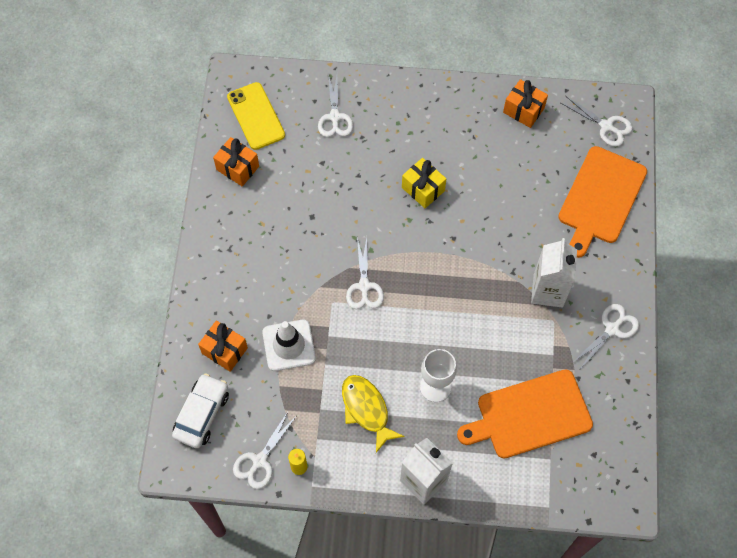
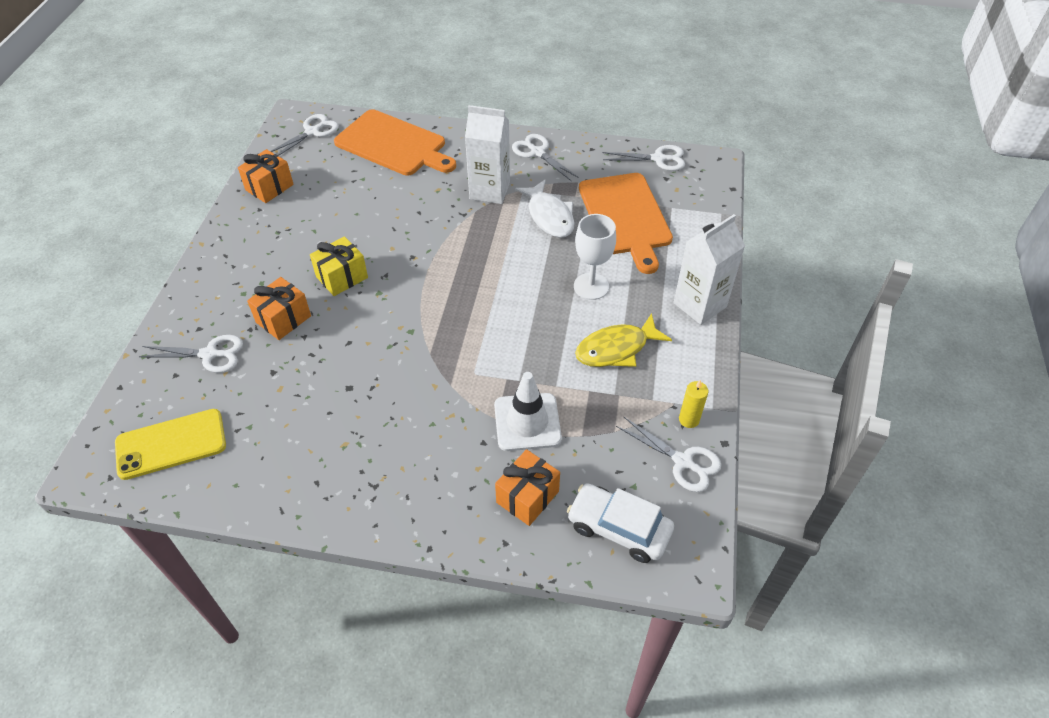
camera: 85 degrees left, 15 degrees down
orange gift [213,137,259,186] -> orange gift moved to [247,277,311,340]
white scissors [346,237,384,309] -> white scissors moved to [603,145,685,171]
none -> white fish [515,180,575,238]

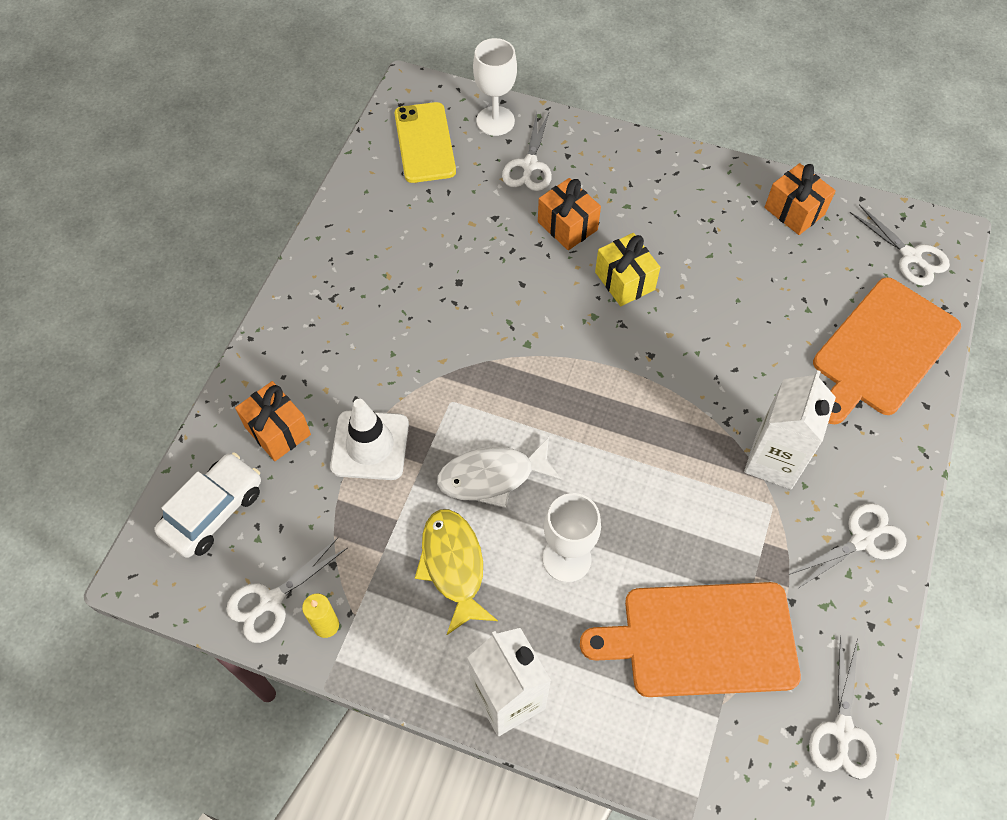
camera: 100 degrees right, 10 degrees up
white fish [515,180,575,238] -> white fish moved to [437,437,562,508]
none -> white goblet [473,38,517,136]

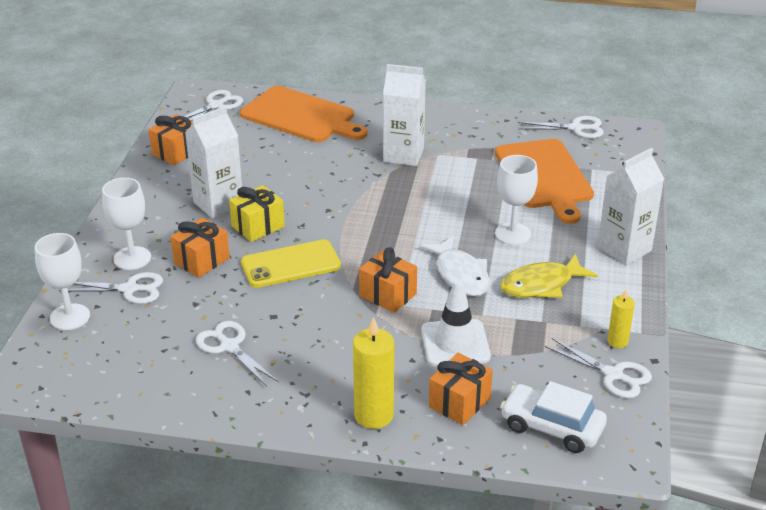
camera: 100 degrees left, 25 degrees down
yellow phone [395,102,456,183] -> yellow phone moved to [241,239,341,288]
white scissors [788,503,907,588] -> white scissors moved to [196,321,278,387]
none -> white goblet [102,178,151,270]
none -> white carton [185,106,242,219]
none -> yellow candle [353,317,394,429]
none -> orange gift [359,247,417,313]

